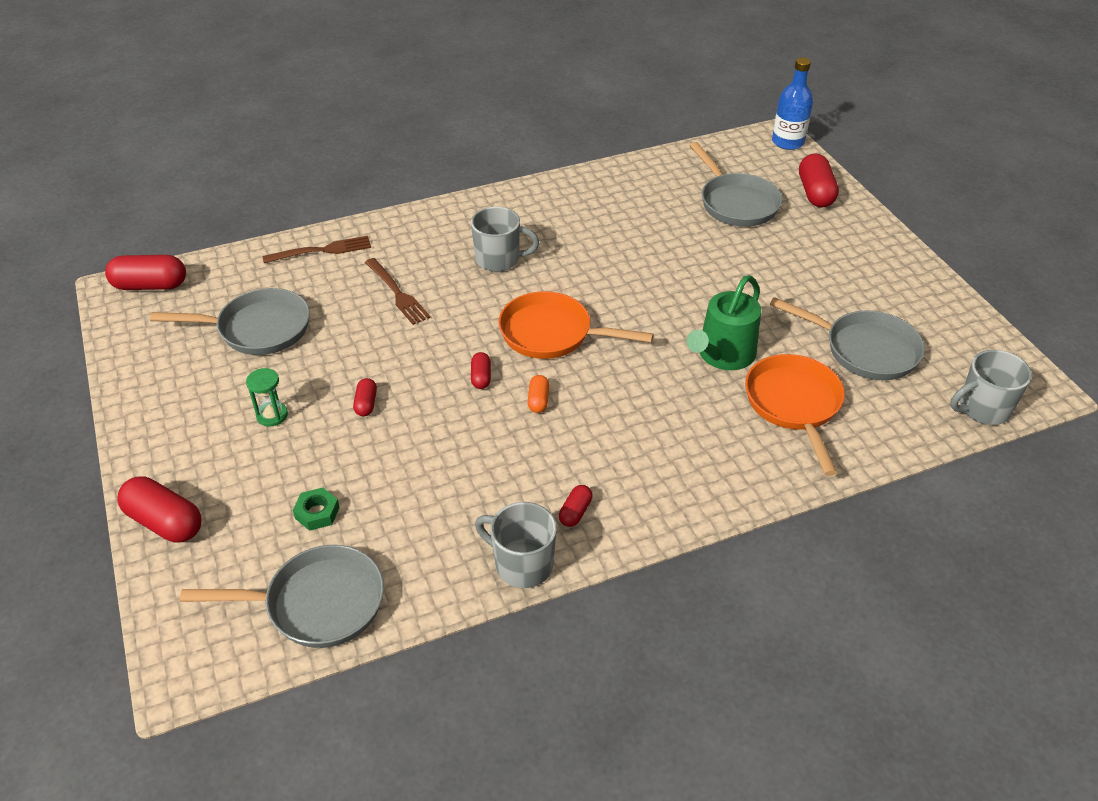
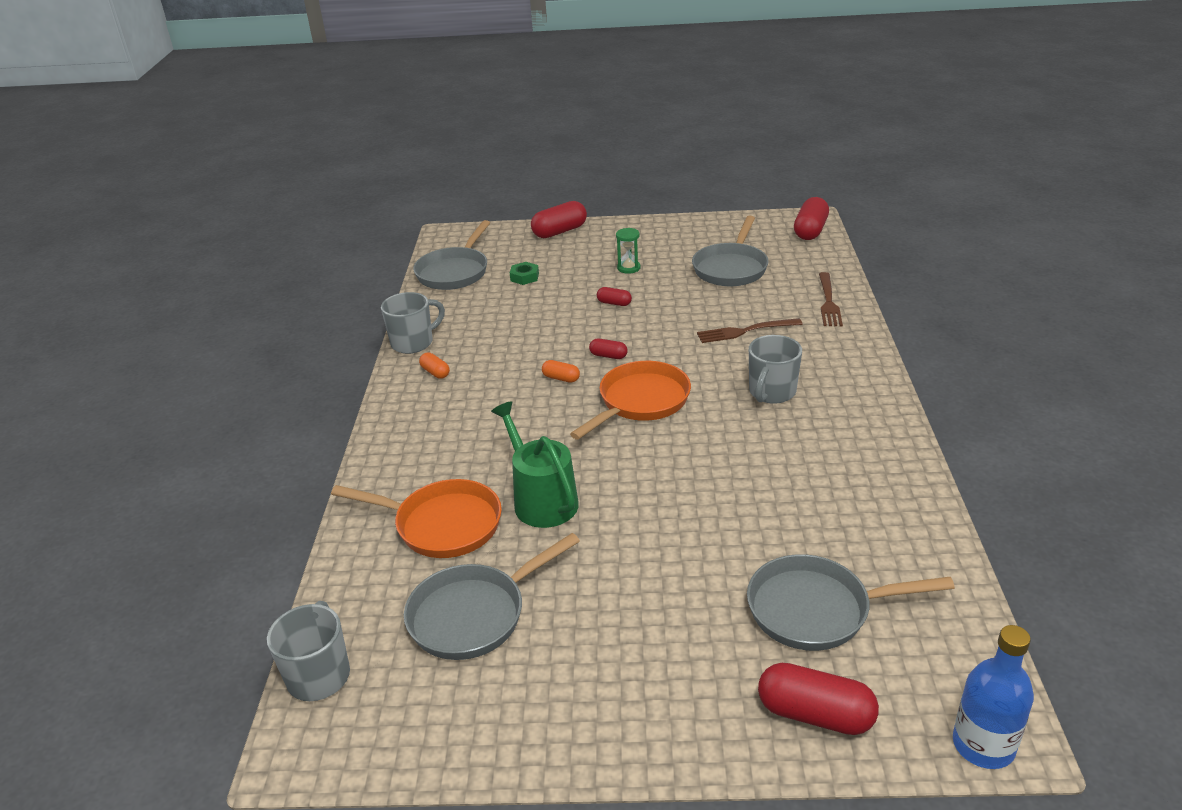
camera: 115 degrees right, 10 degrees down
red capsule [559,485,593,527] -> orange capsule [419,352,450,379]

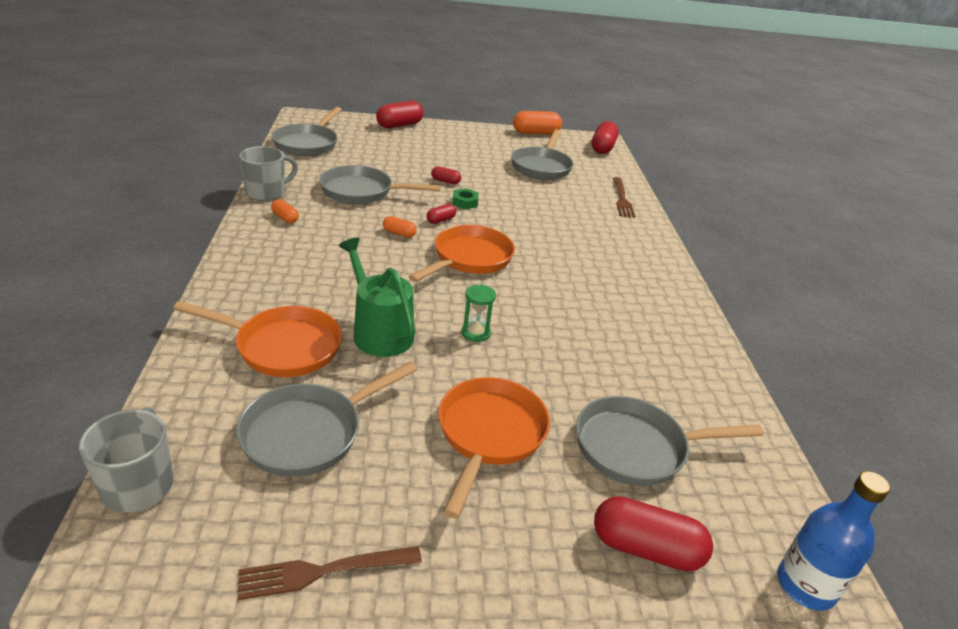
camera: 10 degrees left, 0 degrees up
green nut [510,262,539,285] -> green nut moved to [452,188,479,209]
red capsule [589,339,628,359] -> red capsule turned 60 degrees counterclockwise [427,204,456,224]
green hourglass [616,228,640,274] -> green hourglass moved to [461,285,496,342]
brown fork [697,318,803,343] -> brown fork moved to [238,546,422,600]
grey mug [749,335,802,404] -> none
none -> grey pan [319,165,441,204]
none -> orange pan [438,377,550,518]
none -> orange capsule [513,111,562,134]

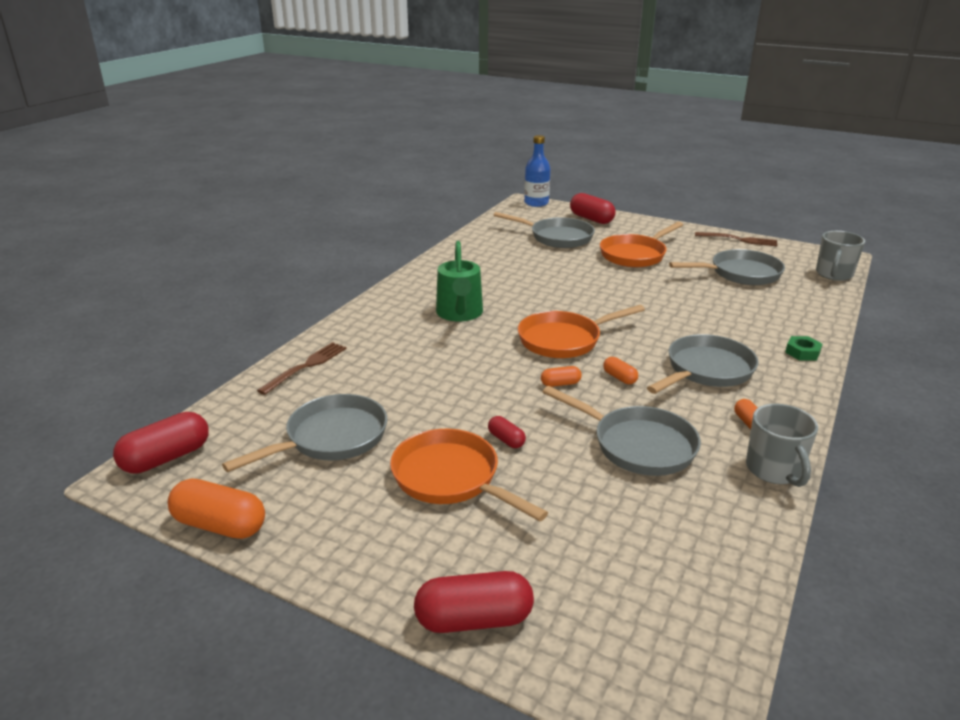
camera: 145 degrees left, 5 degrees down
orange pan [173,301,342,377] -> orange pan moved to [390,429,548,522]
grey mug [239,146,298,201] -> grey mug turned 90 degrees counterclockwise [746,404,818,487]
grey pan [272,107,342,156] -> grey pan moved to [647,334,759,394]
green watering can [339,238,415,357] -> green watering can moved to [436,241,483,321]
red capsule [427,204,456,224] -> orange capsule [541,366,582,387]
green nut [452,188,479,209] -> green nut moved to [785,336,822,361]
green hourglass [461,285,496,342] -> none

